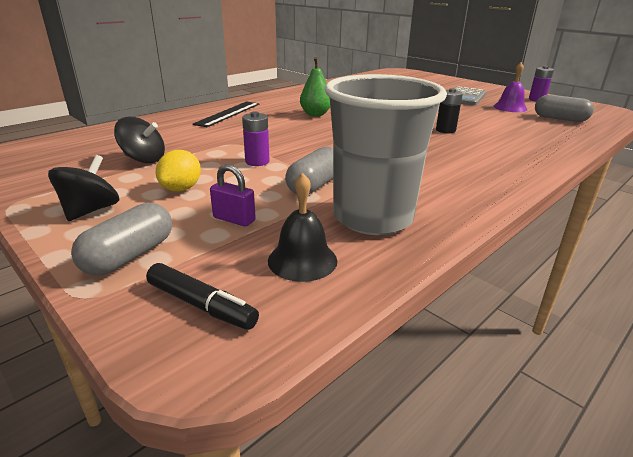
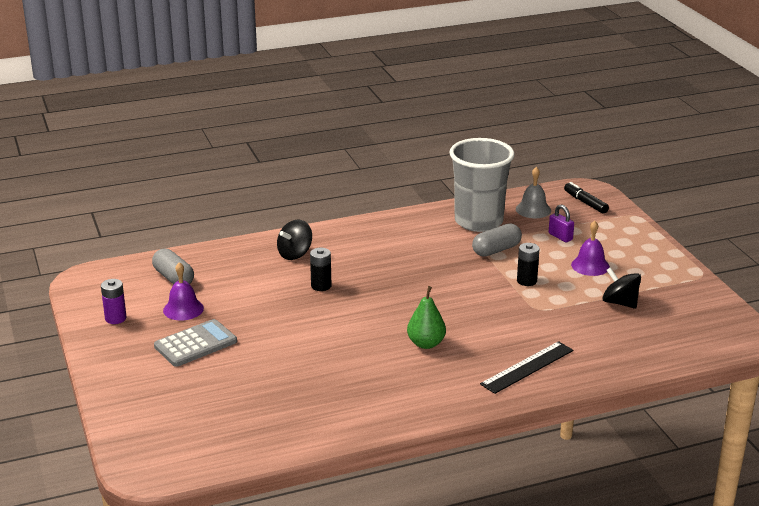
camera: 155 degrees left, 0 degrees up
black spinning top [48,155,119,221] -> black spinning top moved to [277,220,312,260]
grey capsule [71,203,172,276] -> none
yellow lemon [156,150,201,191] -> purple bell [571,221,610,276]
purple battery [242,111,270,166] -> black battery [517,243,540,286]
black bell [268,173,337,282] -> grey bell [516,167,551,218]

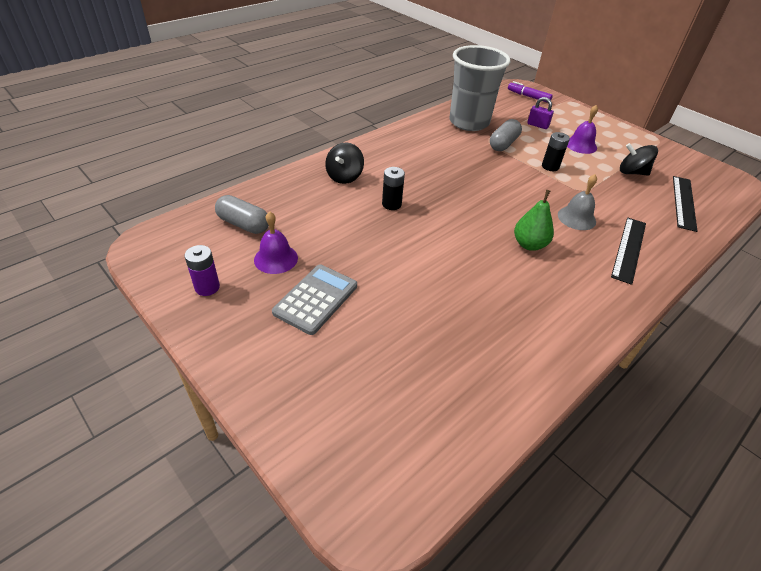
camera: 25 degrees left, 15 degrees up
grey bell [516,167,551,218] -> grey bell moved to [558,174,597,230]
black marker [564,182,609,214] -> purple marker [508,81,553,103]
none -> black ruler [673,176,698,232]

